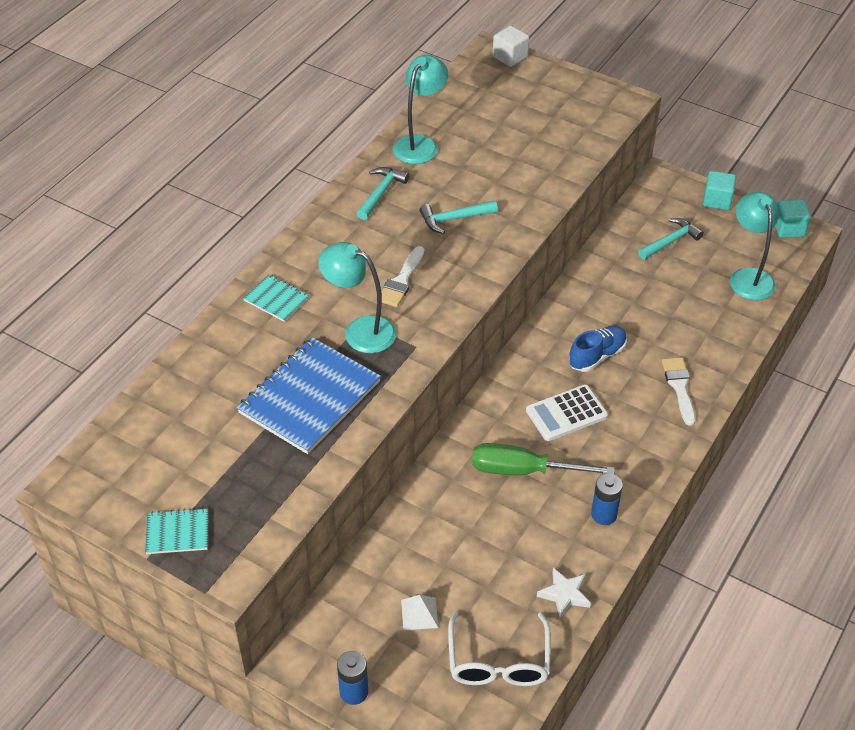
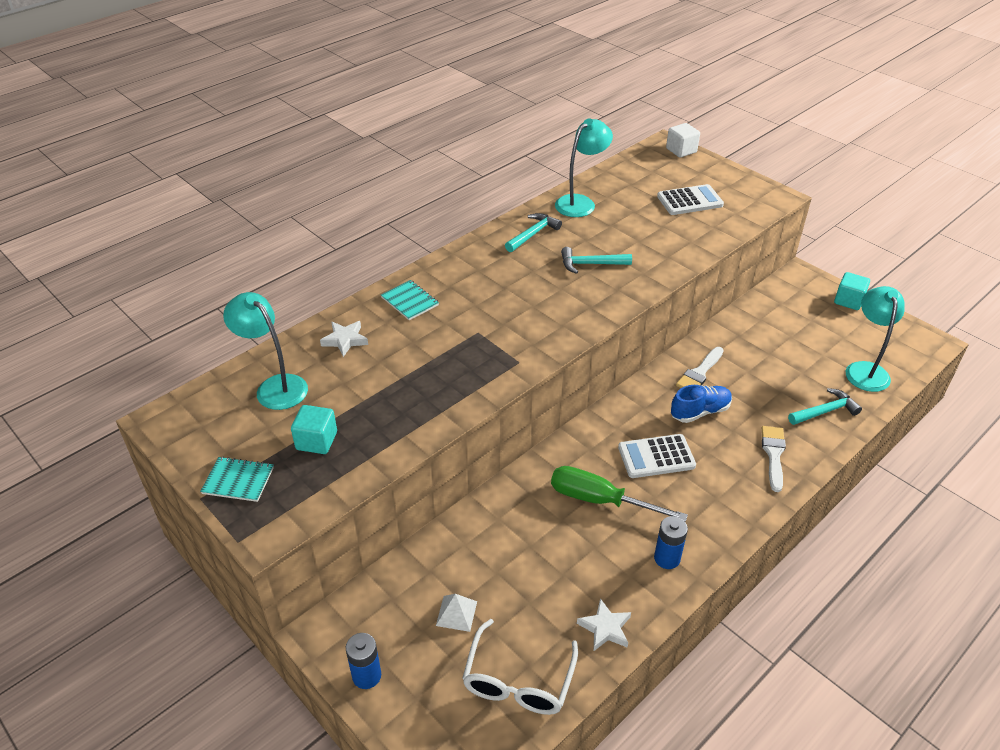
camera: 15 degrees right, 5 degrees down
blue notebook [237,337,381,454] -> none
turquoise lamp [318,242,396,353] -> turquoise lamp moved to [223,292,308,410]
white brush [381,246,424,307] -> white brush moved to [676,347,724,388]
turquoise hammer [638,218,704,260] -> turquoise hammer moved to [788,388,862,425]
turquoise cube [775,200,811,238] -> turquoise cube moved to [291,405,337,454]
none -> white star [320,321,368,357]
none -> white calculator [657,184,724,215]

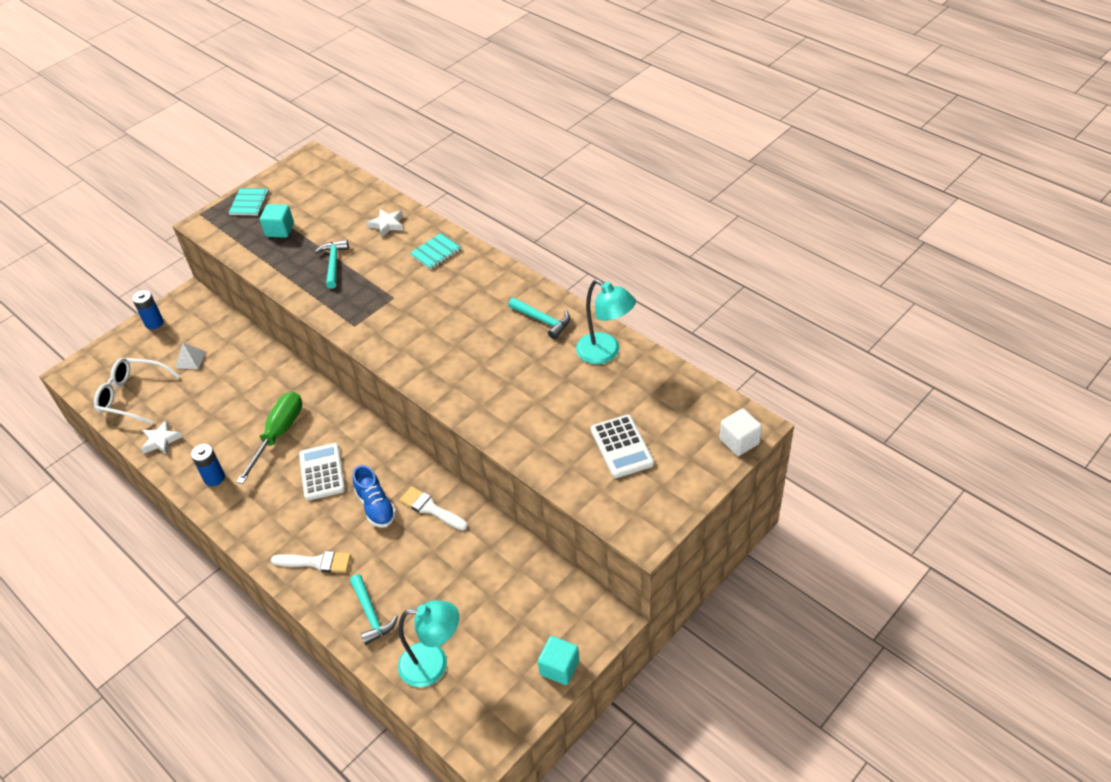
camera: 90 degrees right, 5 degrees up
turquoise lamp [223,292,308,410] -> none
turquoise hammer [561,247,632,274] -> turquoise hammer moved to [315,240,349,289]

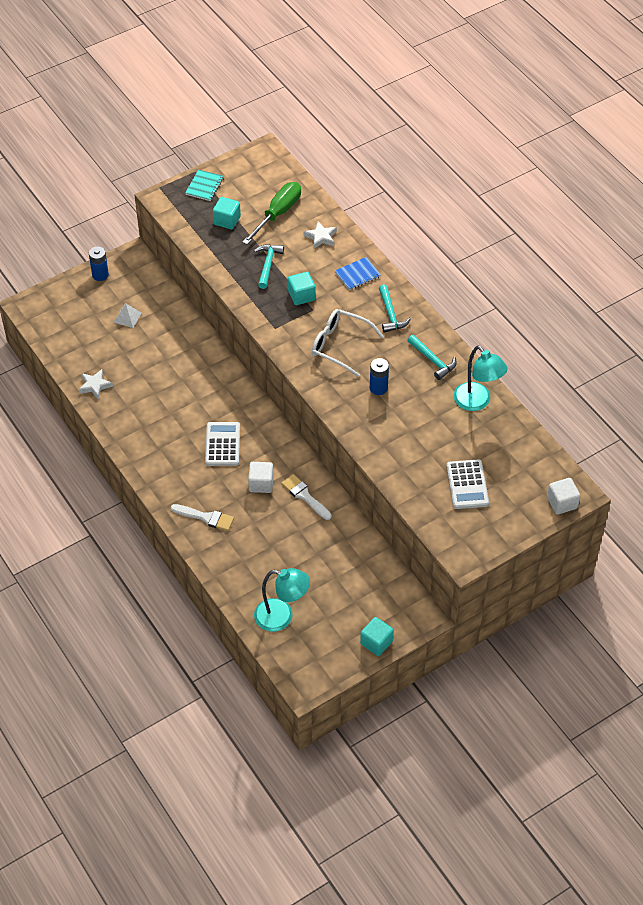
camera: 10 degrees right, 5 degrees up
white glasses [94,358,180,424] -> white glasses moved to [312,309,384,377]
blue battery [191,444,225,486] -> blue battery moved to [370,358,389,395]
green screwdriver [236,392,302,484] -> green screwdriver moved to [242,182,301,245]
turquoise hammer [350,574,398,645] -> turquoise hammer moved to [379,285,411,333]
blue shoe [352,465,396,528] -> white cube [248,462,274,493]
turquoise notebook [409,233,462,270] -> blue notebook [335,257,381,290]
none -> turquoise cube [288,272,315,305]

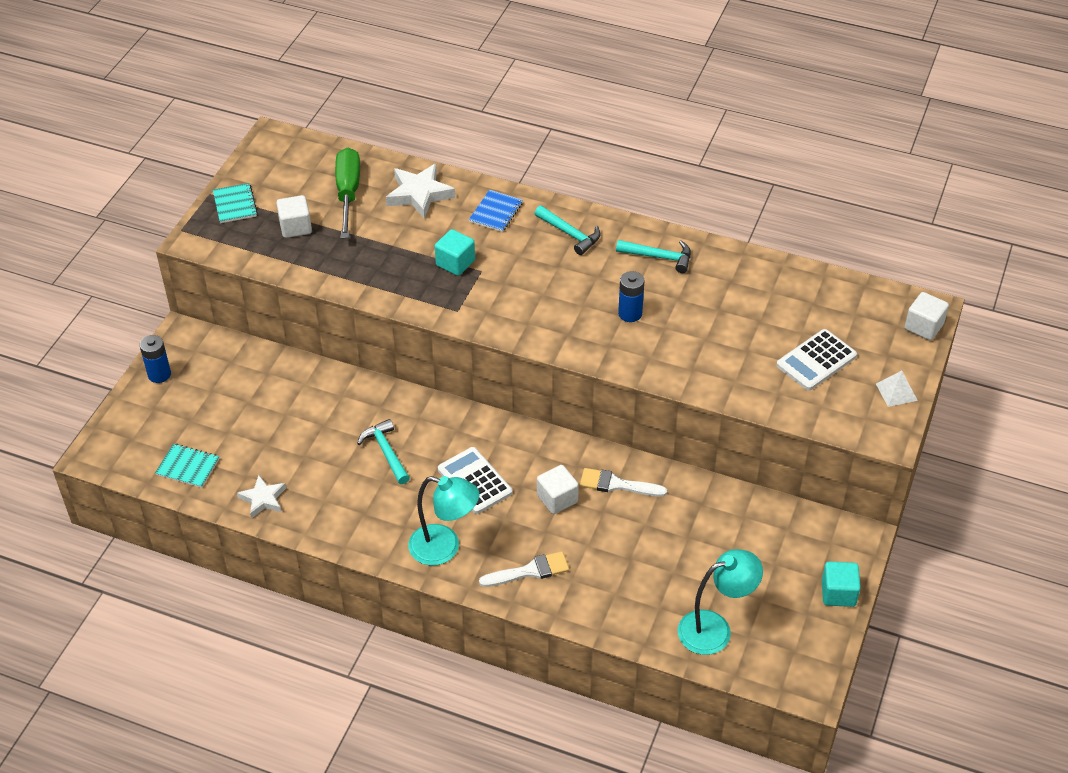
camera: 35 degrees left, 5 degrees down
white pyramid [114,303,142,328] -> white pyramid moved to [876,371,918,407]
turquoise cube [213,197,241,229] -> white cube [276,195,312,238]
turquoise hammer [254,244,284,289] -> turquoise hammer moved to [357,419,410,484]
white star [304,221,337,249] -> white star [386,164,455,219], size x1.56
white glasses [312,309,384,377] -> none
white calculator [446,460,489,509] -> white calculator turned 90 degrees clockwise [776,329,857,391]
turquoise lamp [453,346,508,411] -> turquoise lamp moved to [408,476,479,566]
none -> turquoise notebook [155,444,219,488]

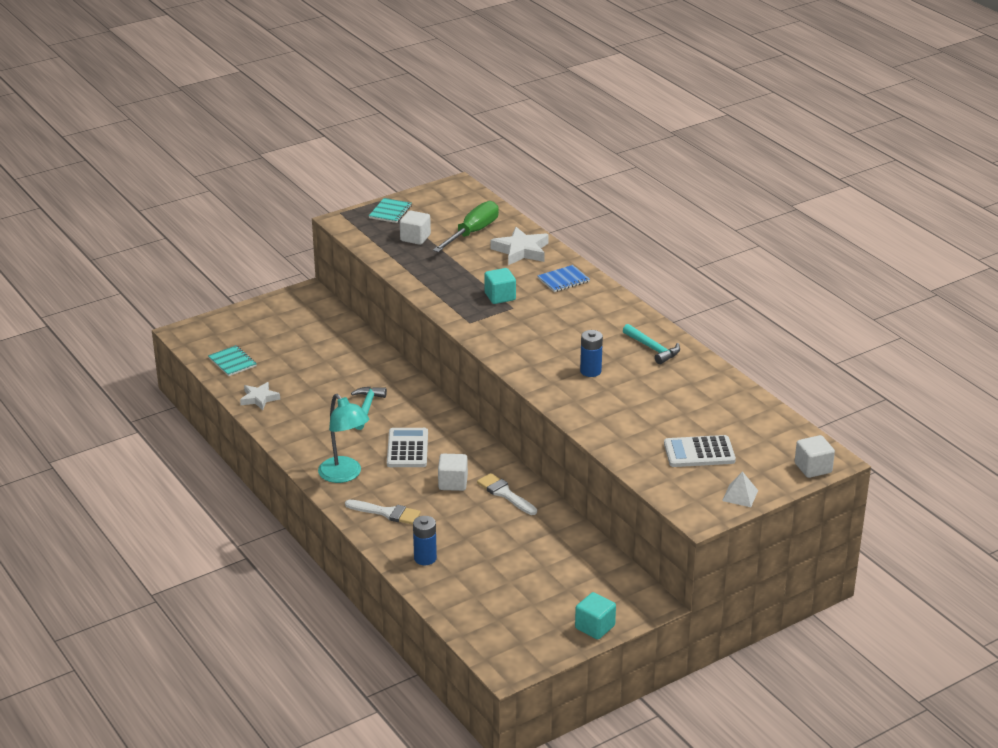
camera: 35 degrees right, 15 degrees down
blue battery [140,335,171,383] -> blue battery moved to [413,516,437,565]
turquoise hammer [535,206,600,255] -> none
turquoise lamp [678,549,763,655] -> none

